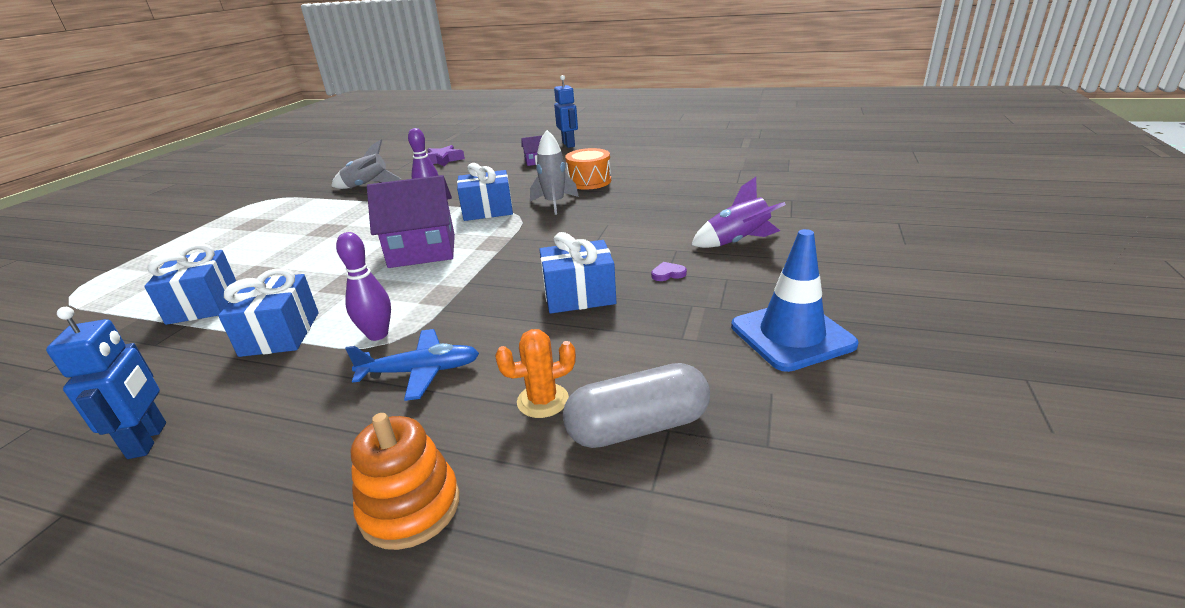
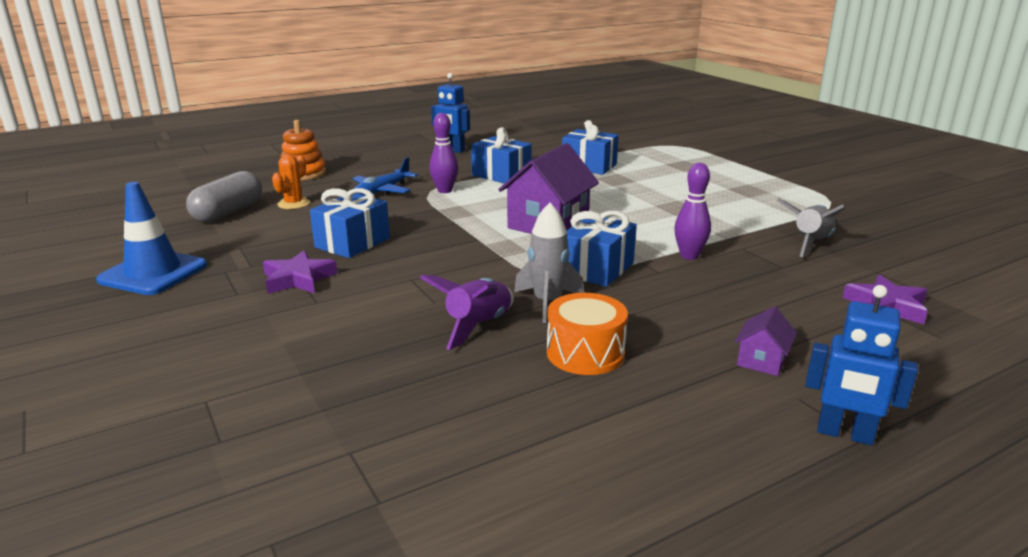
camera: 130 degrees right, 5 degrees down
purple heart [651,262,687,281] -> purple star [263,250,337,294]
purple rocket [691,177,786,248] -> purple rocket moved to [420,275,514,350]

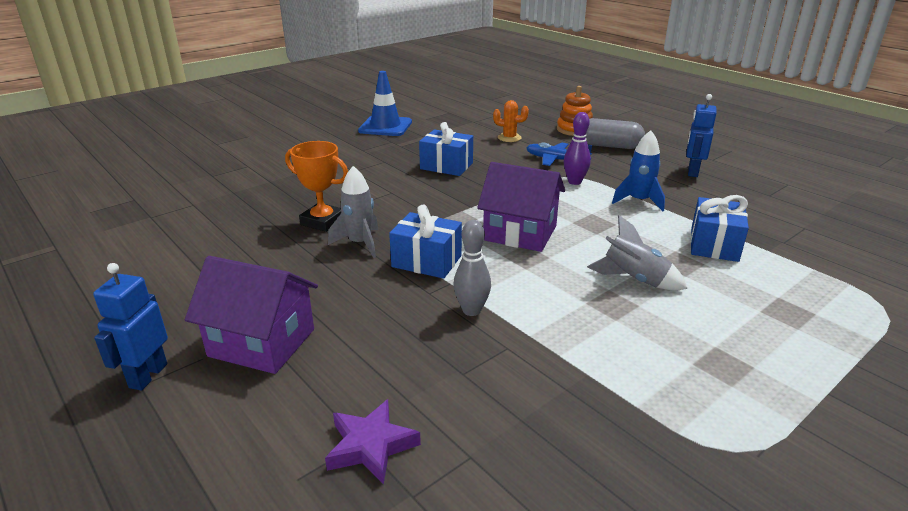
camera: 80 degrees right, 5 degrees up
grey capsule [186,171,262,222] -> grey capsule moved to [586,118,645,149]
purple star [263,250,337,294] -> none
purple rocket [420,275,514,350] -> orange trophy [285,141,348,232]
blue gift [471,127,532,183] -> blue rocket [612,130,665,211]
orange drum [547,293,628,375] -> none
purple bowling pin [674,163,711,260] -> grey bowling pin [453,220,491,316]
purple house [735,306,797,376] -> purple house [185,256,318,374], size x2.11
grey rocket [776,198,845,257] -> grey rocket moved to [587,215,687,290]

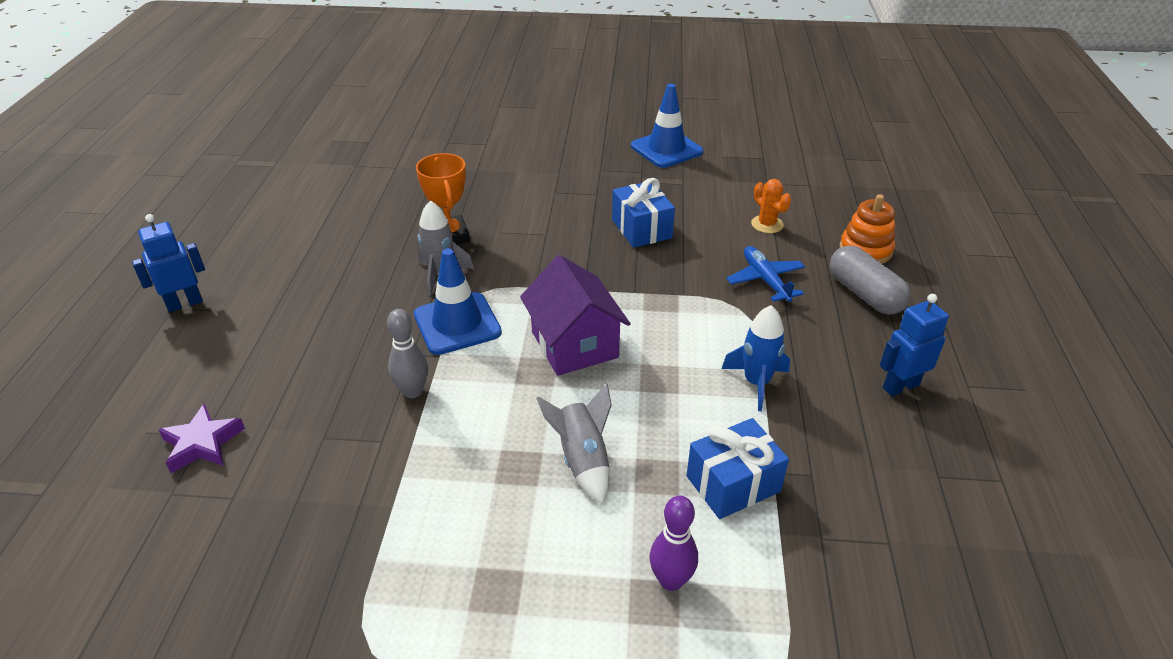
camera: 45 degrees right, 10 degrees up
purple house [185,256,318,374] -> none
blue gift [389,204,462,279] -> blue traffic cone [414,248,502,355]
purple bowling pin [564,112,591,185] -> purple bowling pin moved to [650,495,698,591]

